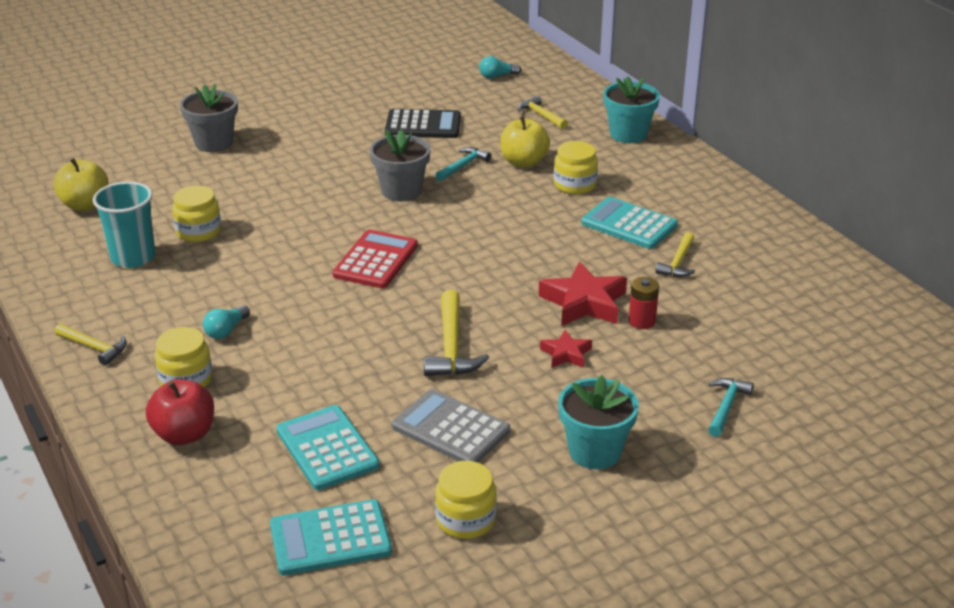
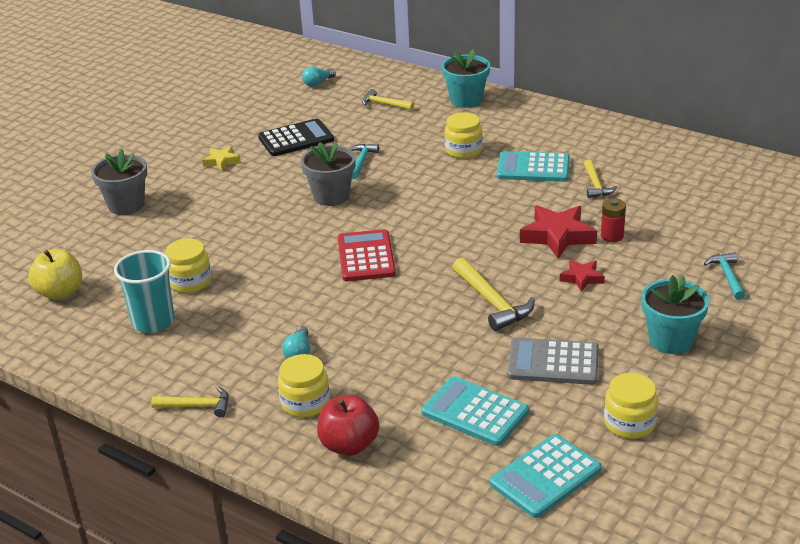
camera: 25 degrees left, 0 degrees up
yellow apple [500,116,550,168] -> none
none -> yellow star [202,146,241,171]

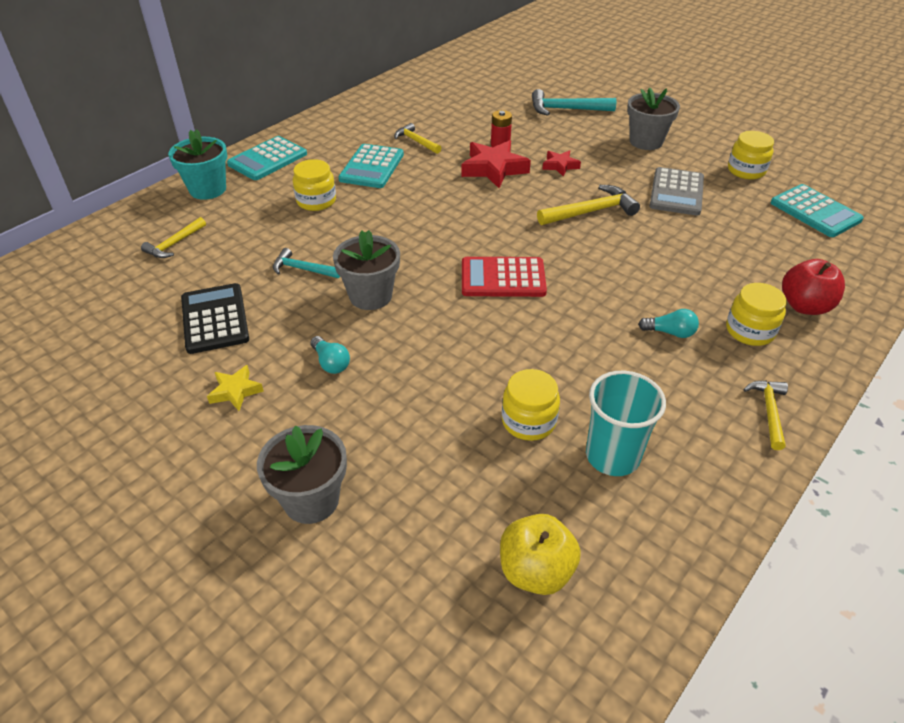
camera: 85 degrees left, 10 degrees up
turquoise light bulb [302,66,336,87] -> turquoise light bulb moved to [310,336,350,374]
turquoise calculator [421,376,529,446] -> turquoise calculator moved to [227,136,307,180]
yellow hammer [584,160,617,198] -> yellow hammer turned 135 degrees counterclockwise [394,123,441,154]
turquoise flower pot [641,275,710,354] -> grey flower pot [627,88,680,150]
turquoise hammer [704,252,745,300] -> turquoise hammer [532,89,616,116], size x1.57

